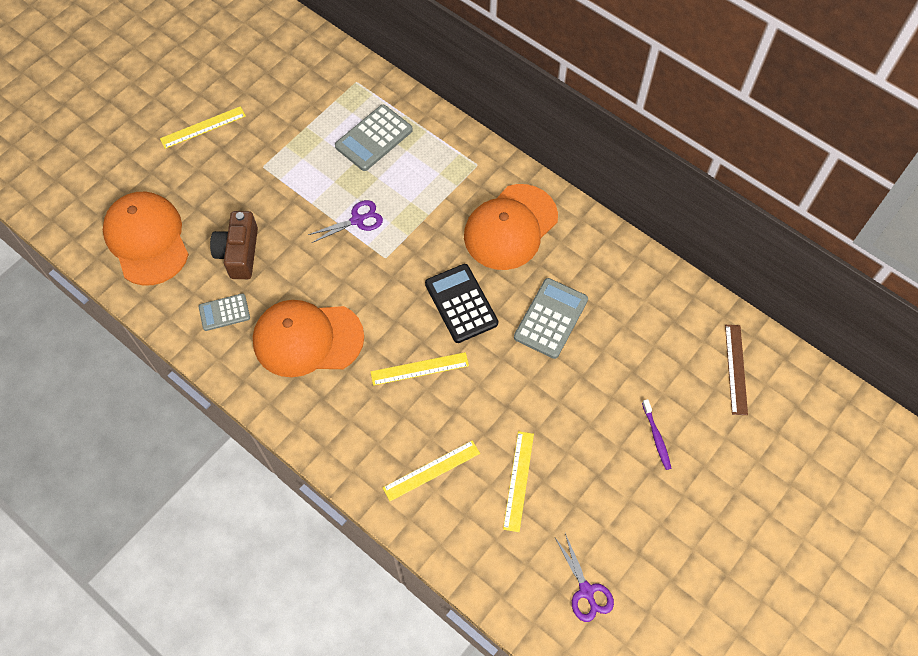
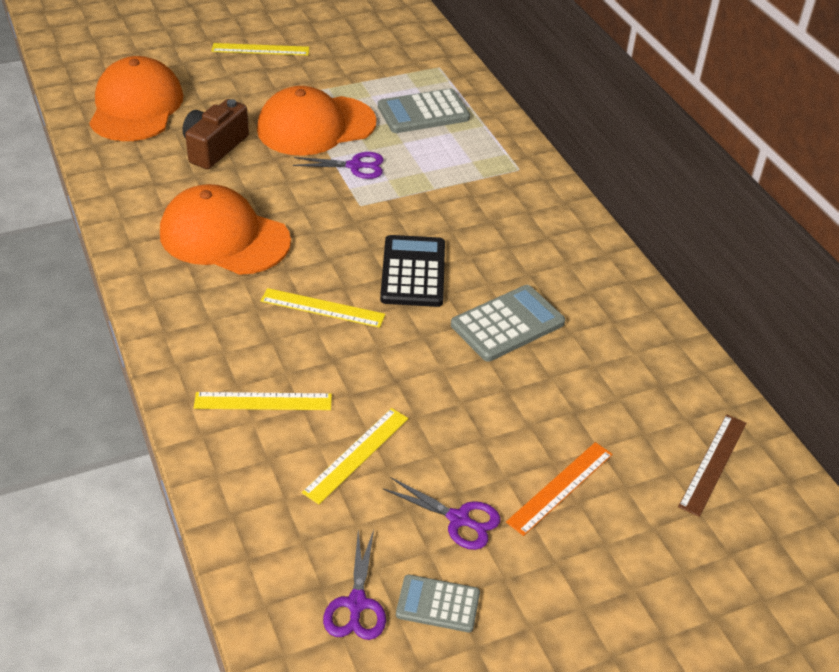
camera: 25 degrees right, 20 degrees down
grey calculator [199,293,250,331] -> grey calculator moved to [396,575,480,632]
orange cap [464,184,558,270] -> orange cap moved to [257,86,376,156]
purple toothbrush [642,399,671,470] -> orange ruler [506,442,613,536]
none -> purple scissors [383,477,501,550]

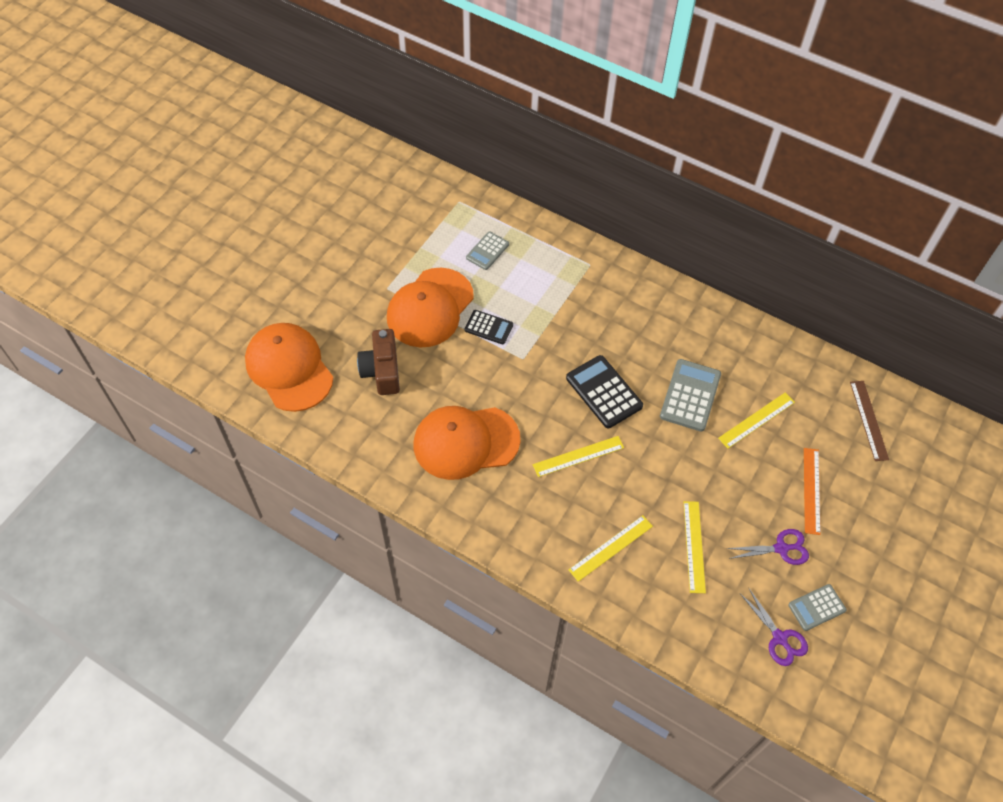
camera: 35 degrees left, 15 degrees up
yellow ruler [211,43,309,55] -> yellow ruler moved to [718,392,795,449]
purple scissors [293,152,384,179] -> black calculator [465,310,513,344]
grey calculator [378,88,470,133] -> grey calculator [466,232,509,270], size x0.62

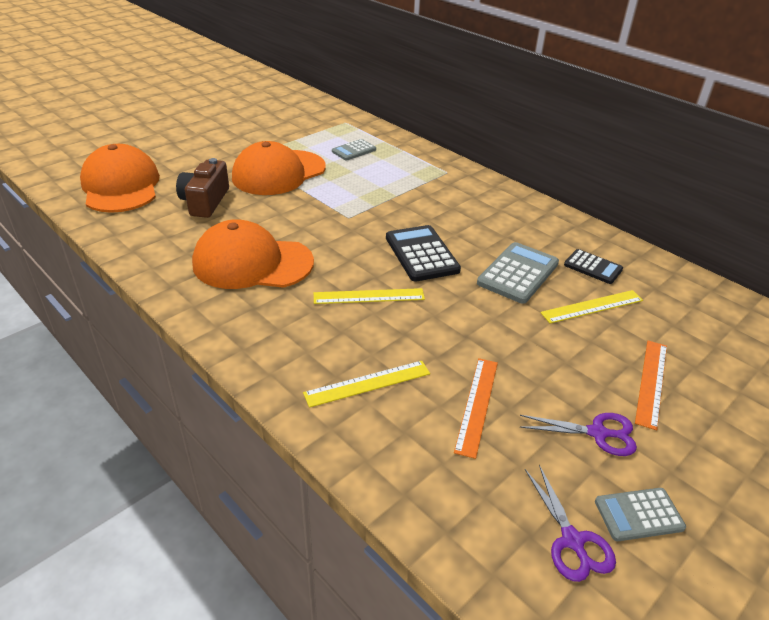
camera: 15 degrees right, 20 degrees down
black calculator [465,310,513,344] -> black calculator moved to [564,249,623,284]
yellow ruler [683,501,706,593] -> orange ruler [454,358,498,459]
brown ruler [850,381,889,461] -> none

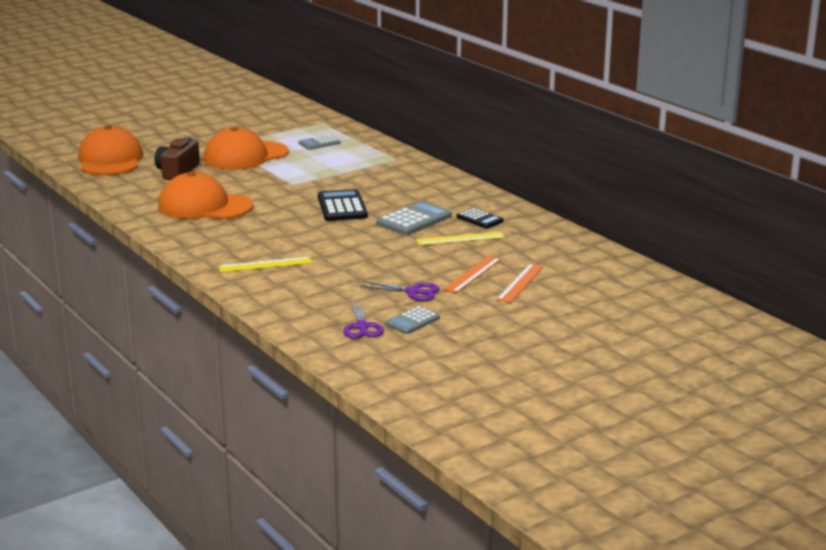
camera: 10 degrees right, 15 degrees down
yellow ruler [314,288,425,304] -> none
orange ruler [454,358,498,459] -> orange ruler moved to [496,263,544,303]
grey calculator [595,488,686,541] -> grey calculator turned 45 degrees counterclockwise [385,306,440,334]

